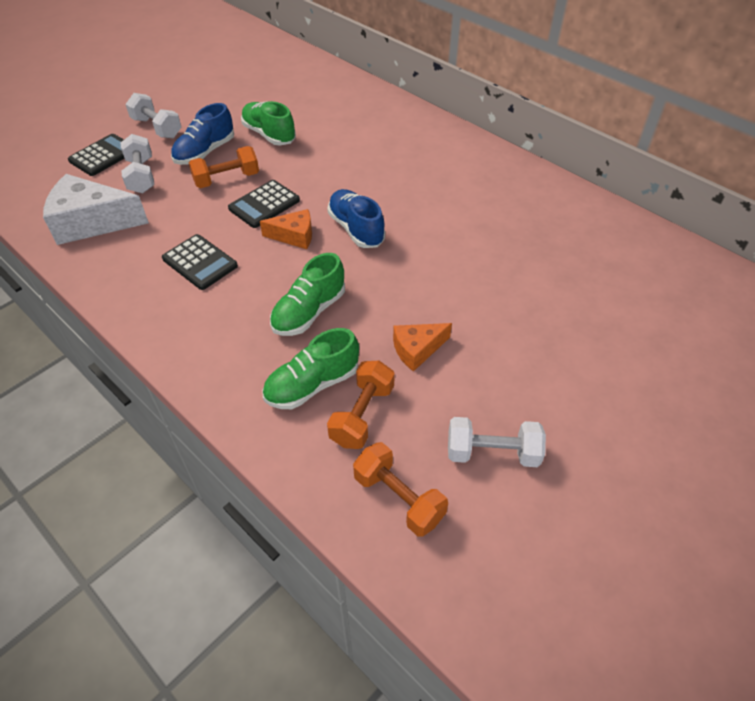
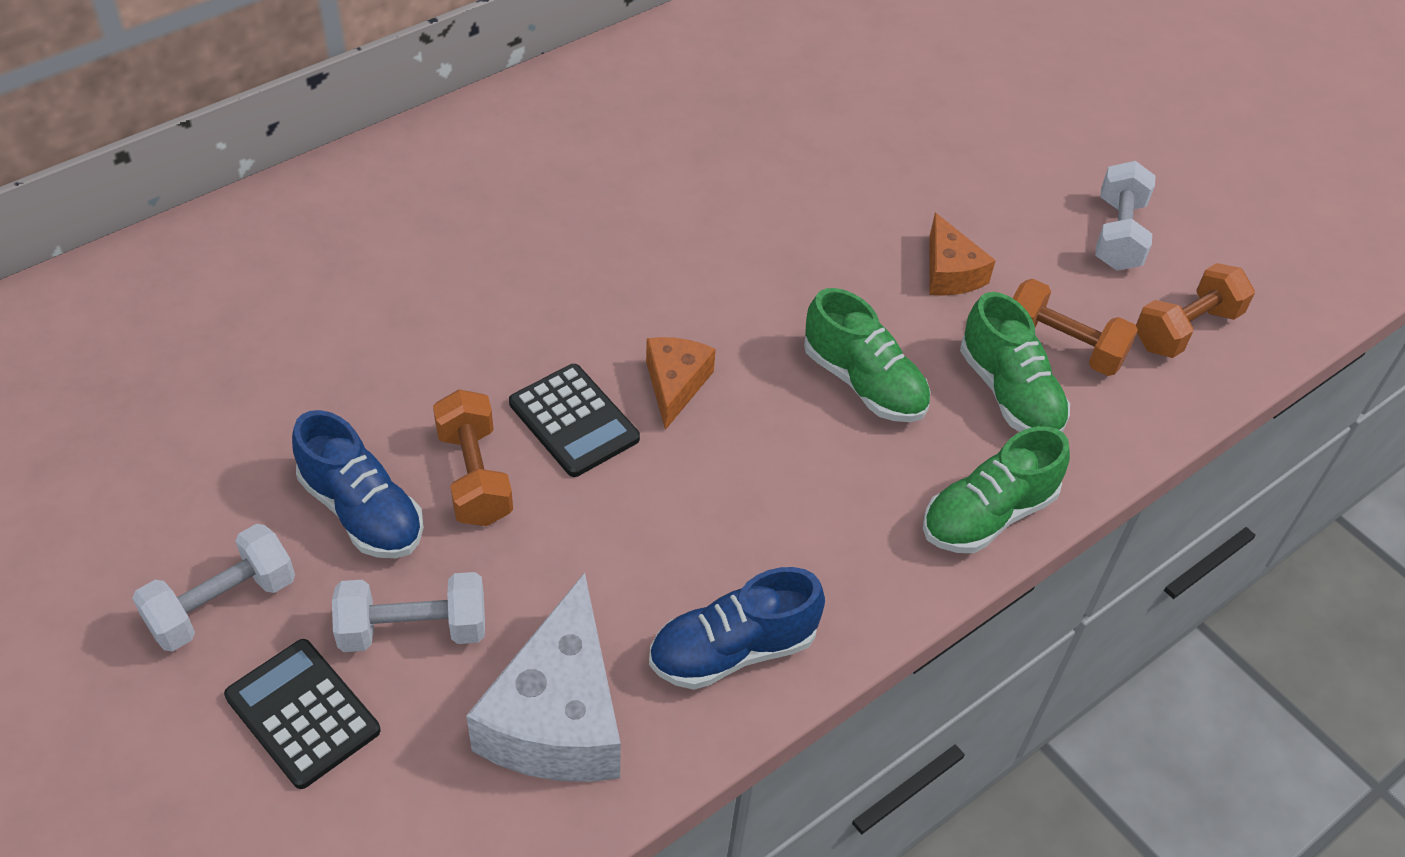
camera: 85 degrees left, 0 degrees up
black calculator [162,234,238,290] -> none
green shoe [241,101,296,146] -> green shoe moved to [923,426,1070,553]
blue shoe [327,189,385,248] -> blue shoe moved to [649,567,825,690]

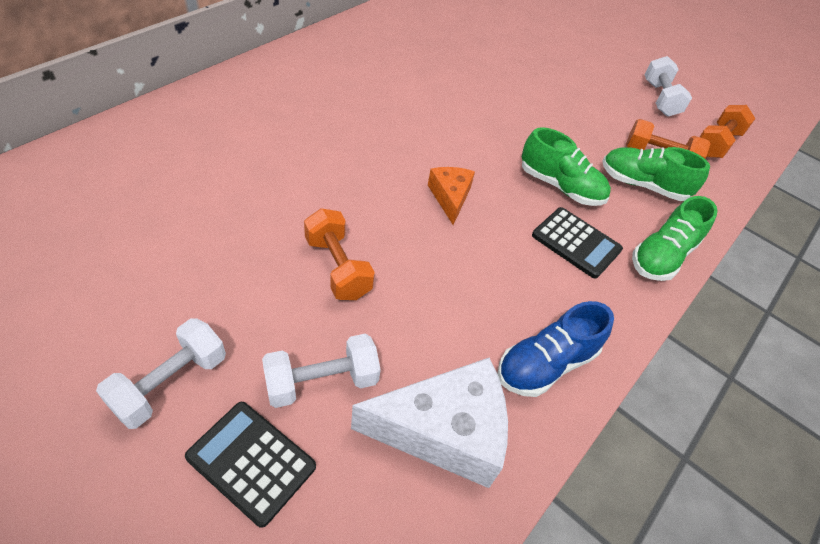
camera: 15 degrees left, 0 degrees up
blue shoe [292,410,424,558] -> none
white cheese [466,572,621,782] -> white cheese turned 90 degrees counterclockwise [351,358,508,488]
black calculator [509,364,640,477] -> black calculator moved to [532,207,623,279]
orange cheese [930,213,996,296] -> none
green shoe [960,292,1070,432] -> green shoe turned 150 degrees clockwise [603,147,710,201]

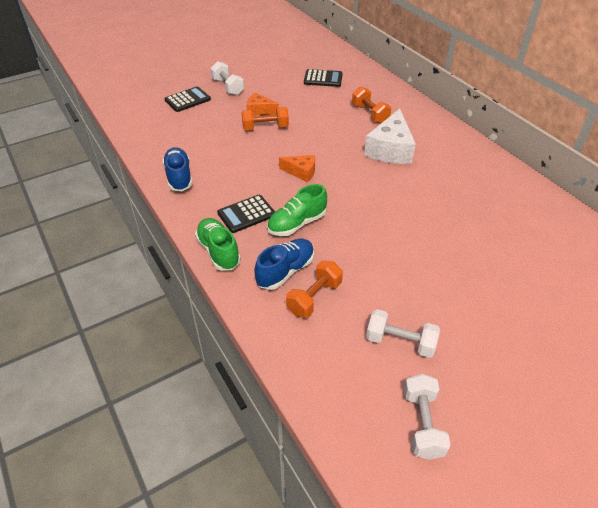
camera: 115 degrees right, 5 degrees down
white dumbbell [262,334,381,408] -> white dumbbell moved to [404,374,451,460]
white cheese [351,358,508,488] -> white cheese moved to [364,109,416,164]
green shoe [603,147,710,201] -> blue shoe [254,239,314,290]
orange dumbbell [700,105,756,158] -> orange dumbbell moved to [352,86,391,123]
none -> orange cheese [246,93,279,115]
none -> black calculator [304,69,343,87]

